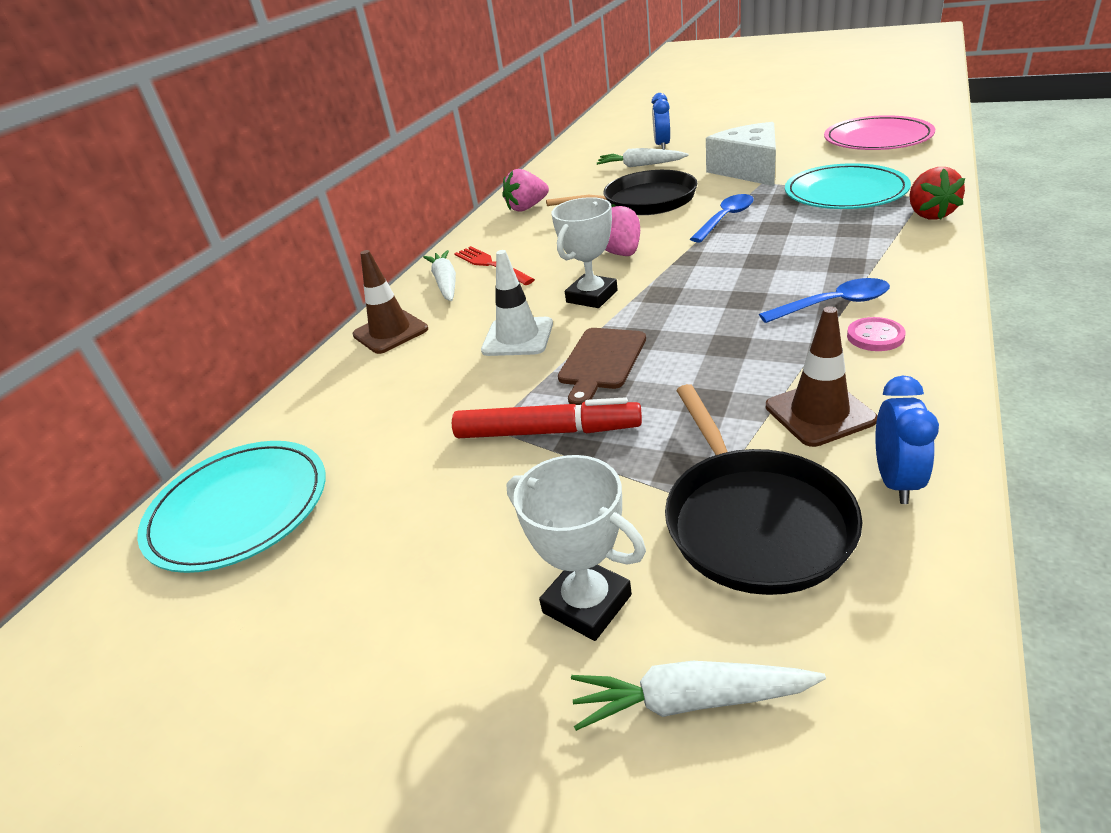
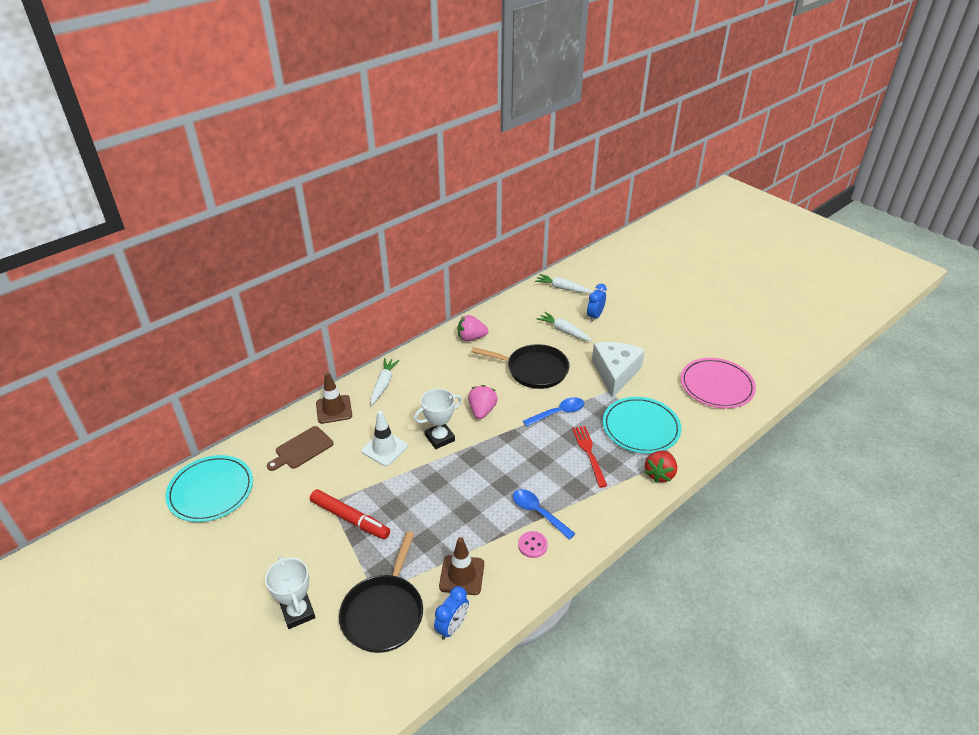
camera: 20 degrees right, 5 degrees up
red fork [454,246,535,285] -> red fork moved to [572,426,607,488]
brown cutting board [558,328,646,405] -> brown cutting board moved to [267,426,333,471]
white carrot [571,661,826,731] -> white carrot moved to [535,274,592,293]
blue spoon [759,278,890,323] -> blue spoon turned 150 degrees counterclockwise [513,489,576,540]

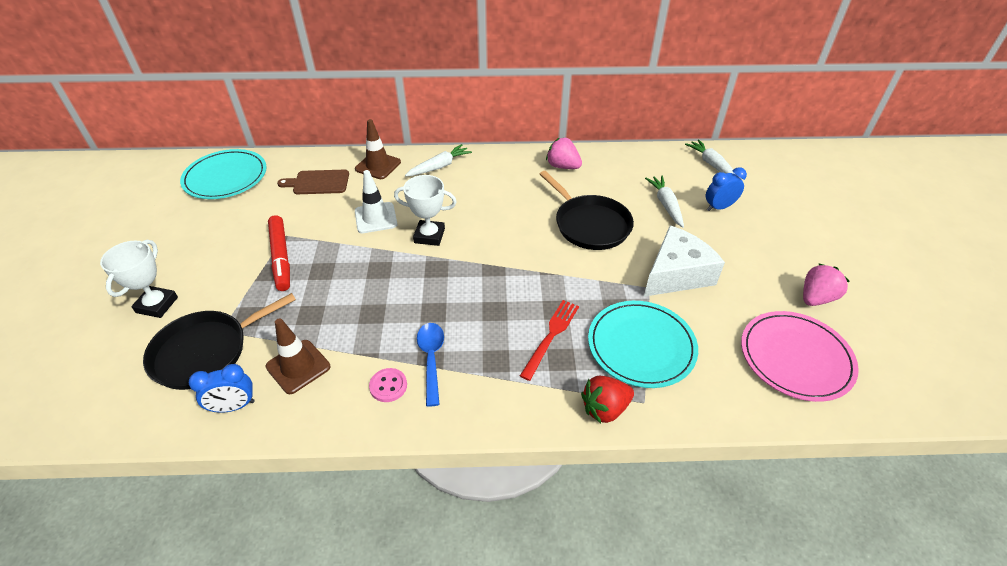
camera: 40 degrees right, 5 degrees up
pink strawberry [468,385,498,419] -> pink strawberry moved to [803,263,850,306]
blue spoon [523,397,584,427] -> none

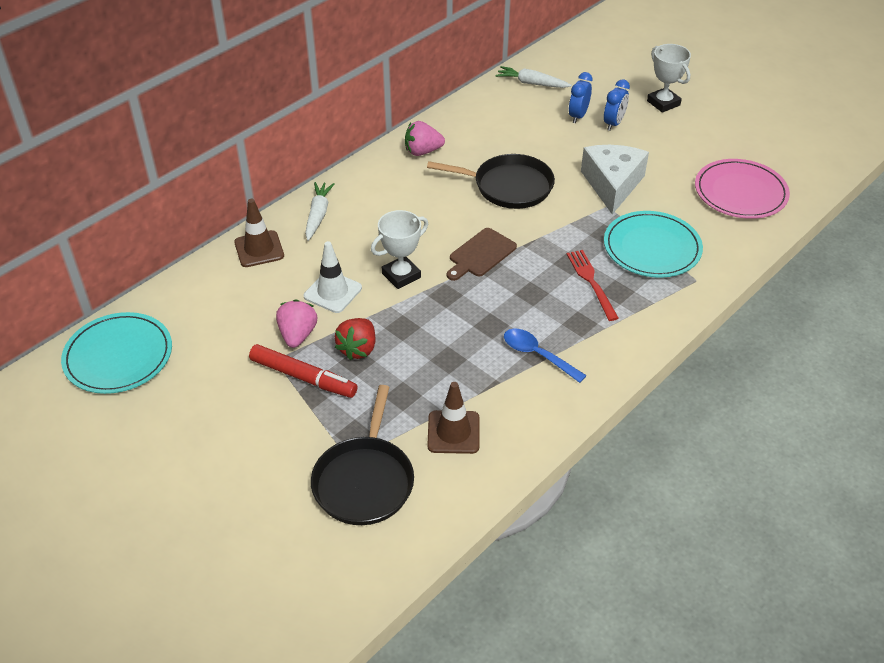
camera: 45 degrees left, 0 degrees up
white trophy [100,240,178,318] -> white trophy moved to [647,44,691,113]
blue clock [189,364,255,413] -> blue clock moved to [604,79,630,131]
brown cutting board [277,170,349,194] -> brown cutting board moved to [447,228,517,281]
pink button [369,368,407,402] -> none
red strawberry [581,376,634,423] -> red strawberry moved to [335,318,375,360]
white carrot [645,176,684,228] -> none
pink strawberry [803,263,850,306] -> pink strawberry moved to [276,299,317,348]

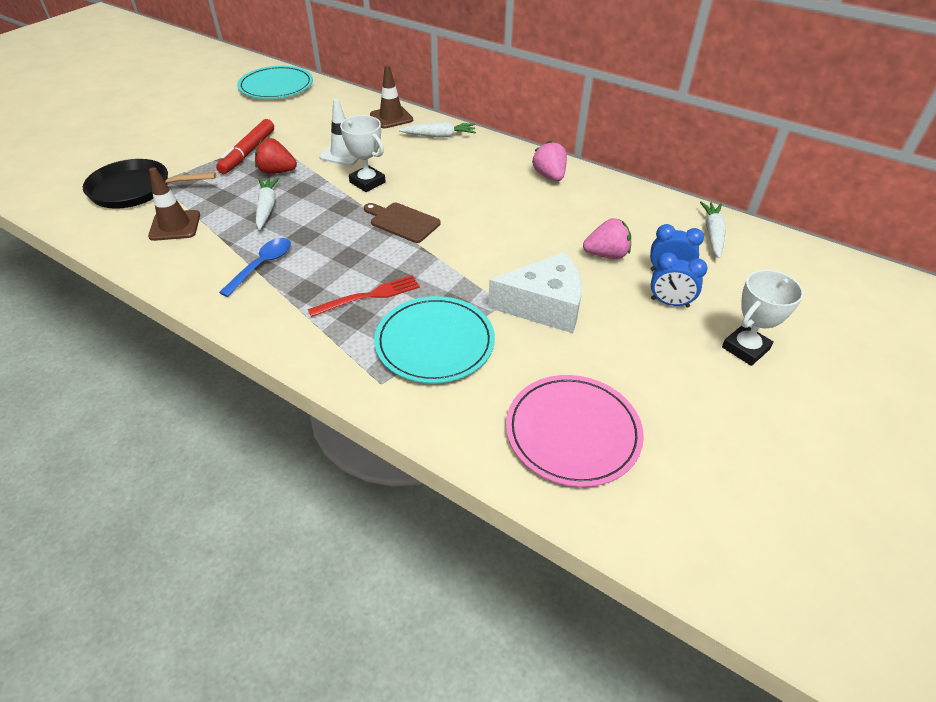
camera: 80 degrees right, 0 degrees up
pink strawberry [276,299,317,348] -> pink strawberry moved to [583,218,631,259]
black pan [427,154,555,209] -> none
none -> white carrot [256,177,280,230]

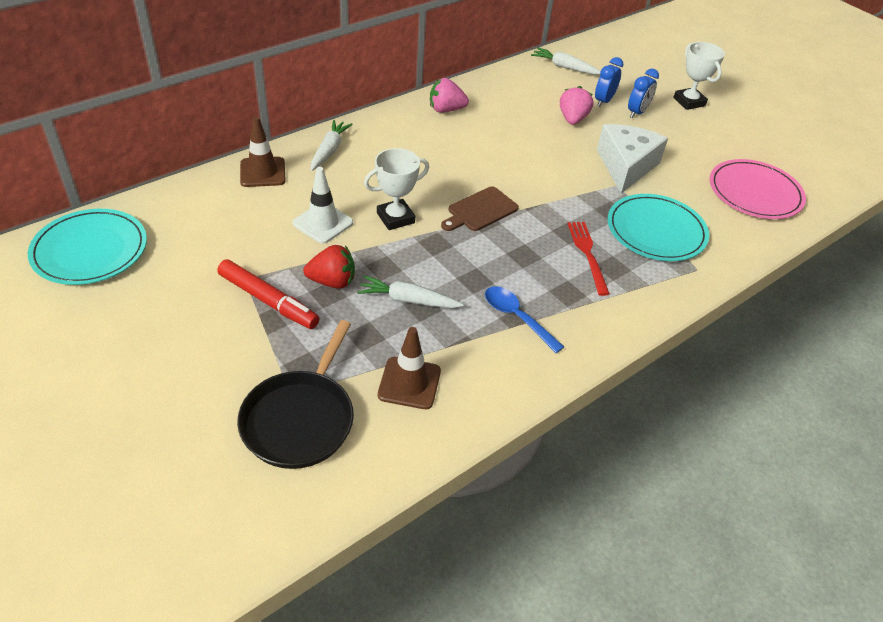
camera: 75 degrees left, 0 degrees up
red strawberry [255,138,297,174] -> red strawberry turned 120 degrees counterclockwise [303,245,355,289]

